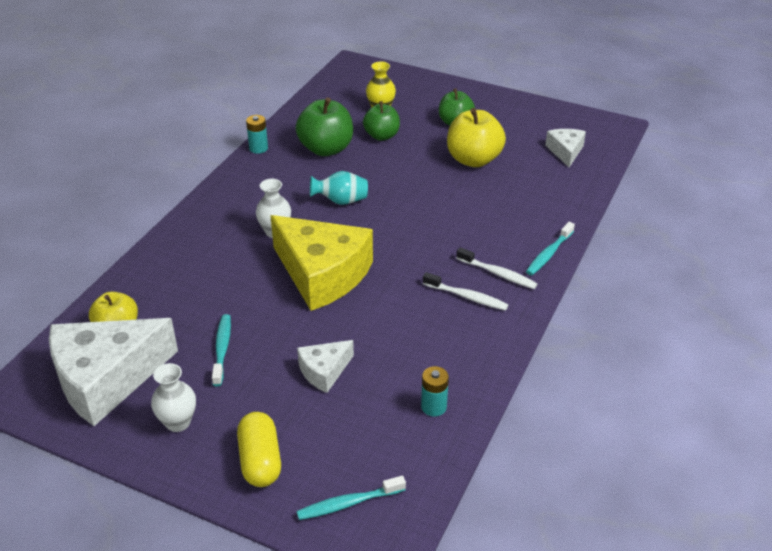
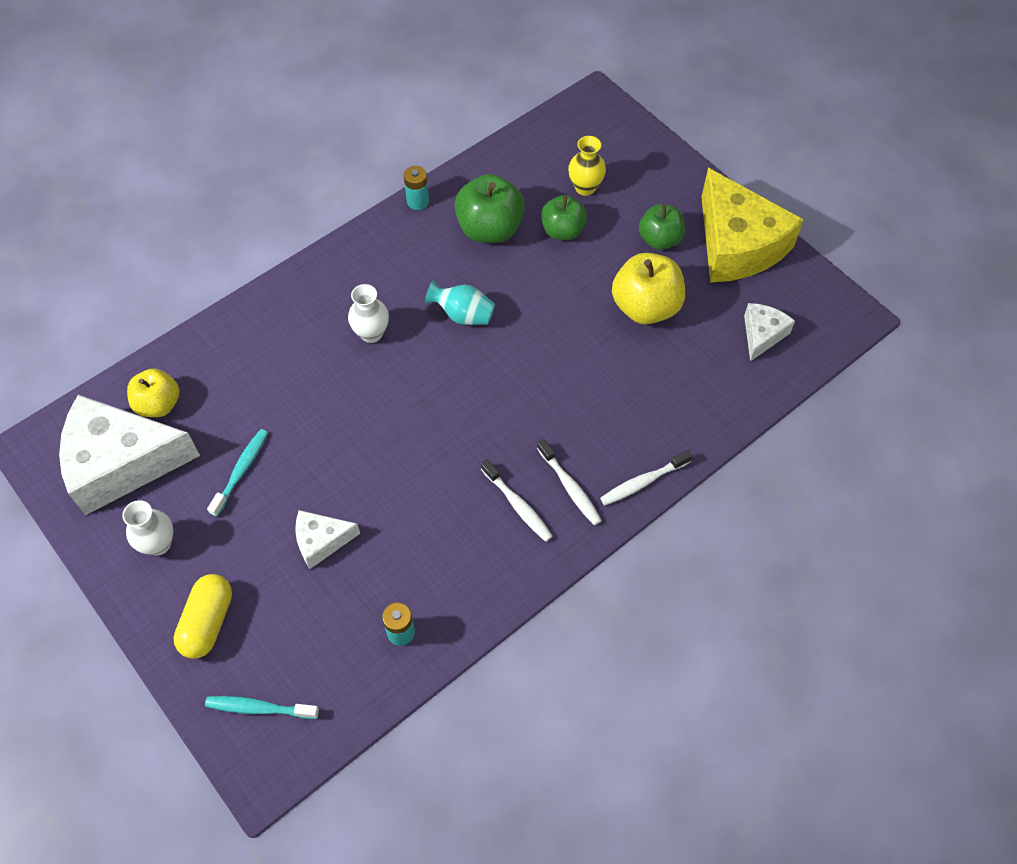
camera: 25 degrees right, 20 degrees up
yellow cheese [270,215,373,311] -> yellow cheese moved to [701,168,804,282]
turquoise toothbrush [526,222,575,275] -> white toothbrush [600,450,693,505]

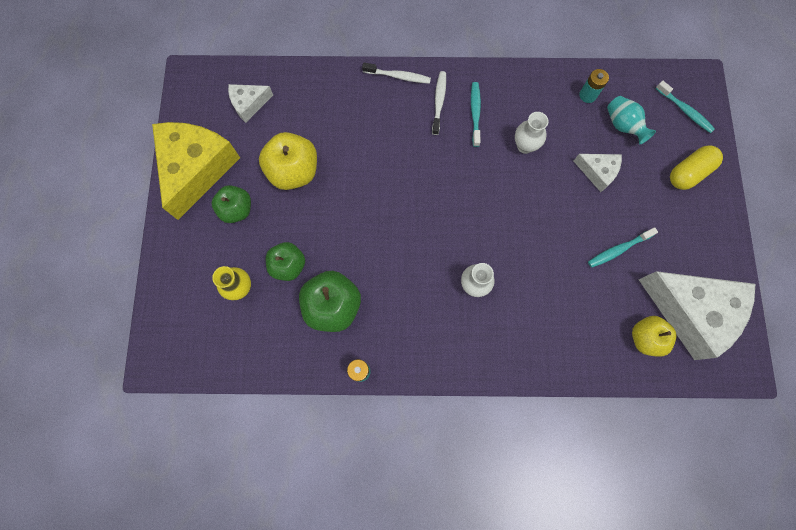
camera: 140 degrees left, 15 degrees up
white vase [122,500,174,555] -> white vase moved to [515,112,549,154]
turquoise vase [425,280,495,325] -> turquoise vase moved to [607,96,656,144]
white toothbrush [481,459,553,542] -> turquoise toothbrush [471,82,481,147]

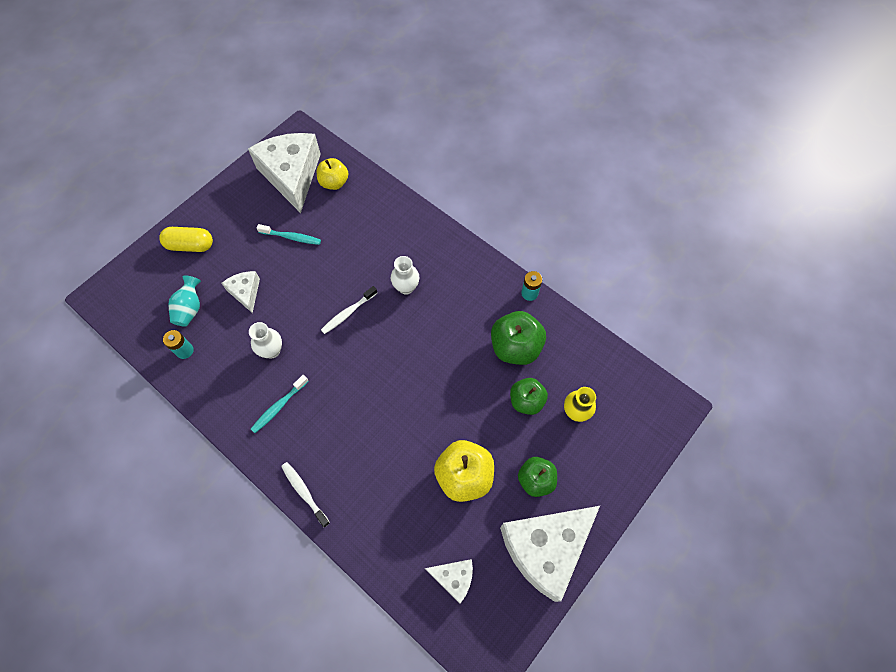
camera: 140 degrees left, 10 degrees down
yellow cheese [152,122,240,220] -> white cheese [500,506,600,602]
white toothbrush [432,71,446,135] -> white toothbrush moved to [321,286,377,334]
turquoise toothbrush [656,81,715,133] -> none

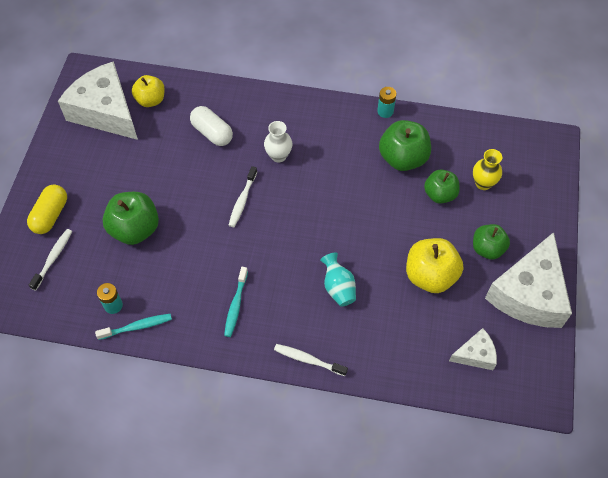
camera: 30 degrees left, 5 degrees down
yellow capsule [159,227,213,252] -> yellow capsule turned 45 degrees counterclockwise [27,185,67,234]
turquoise vase [168,275,201,327] -> turquoise vase moved to [320,252,356,307]
white cheese [222,271,260,313] -> green apple [102,192,159,245]
white vase [249,322,282,359] -> none
turquoise toothbrush [256,224,321,245] -> turquoise toothbrush moved to [95,314,172,340]
none -> white toothbrush [29,229,72,291]
none -> white capsule [190,106,233,146]

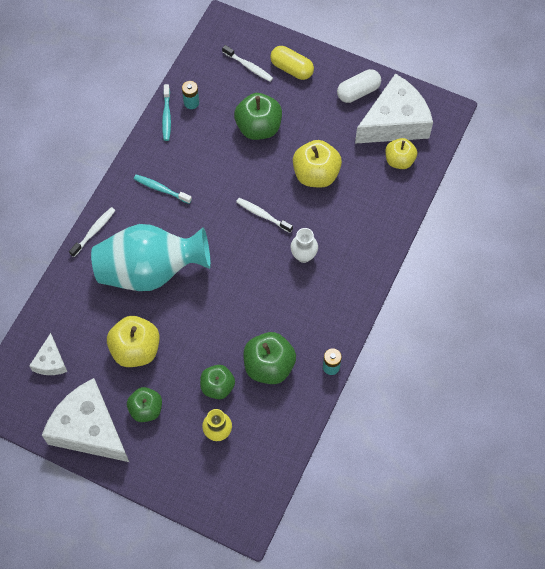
camera: 105 degrees right, 5 degrees up
white capsule [190,106,233,146] -> white capsule moved to [337,69,381,103]
turquoise vase [320,252,356,307] -> turquoise vase [91,224,211,291], size x2.40
none -> yellow apple [293,140,342,188]

